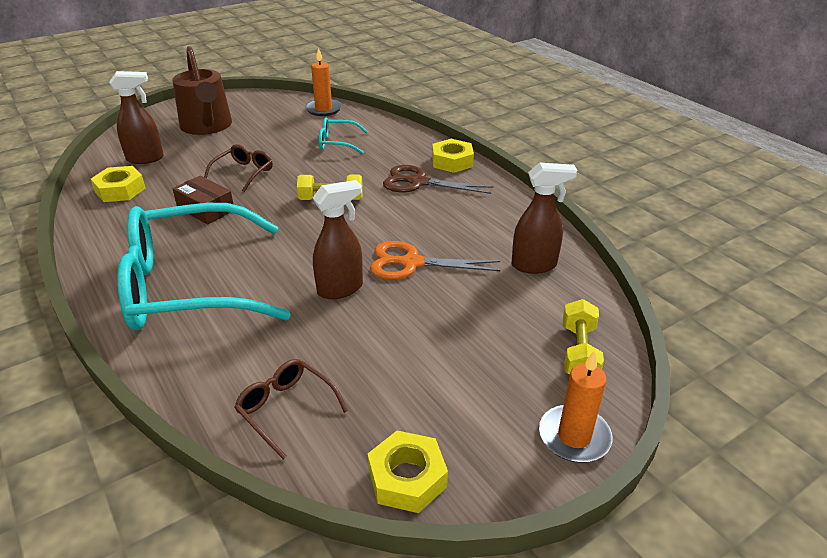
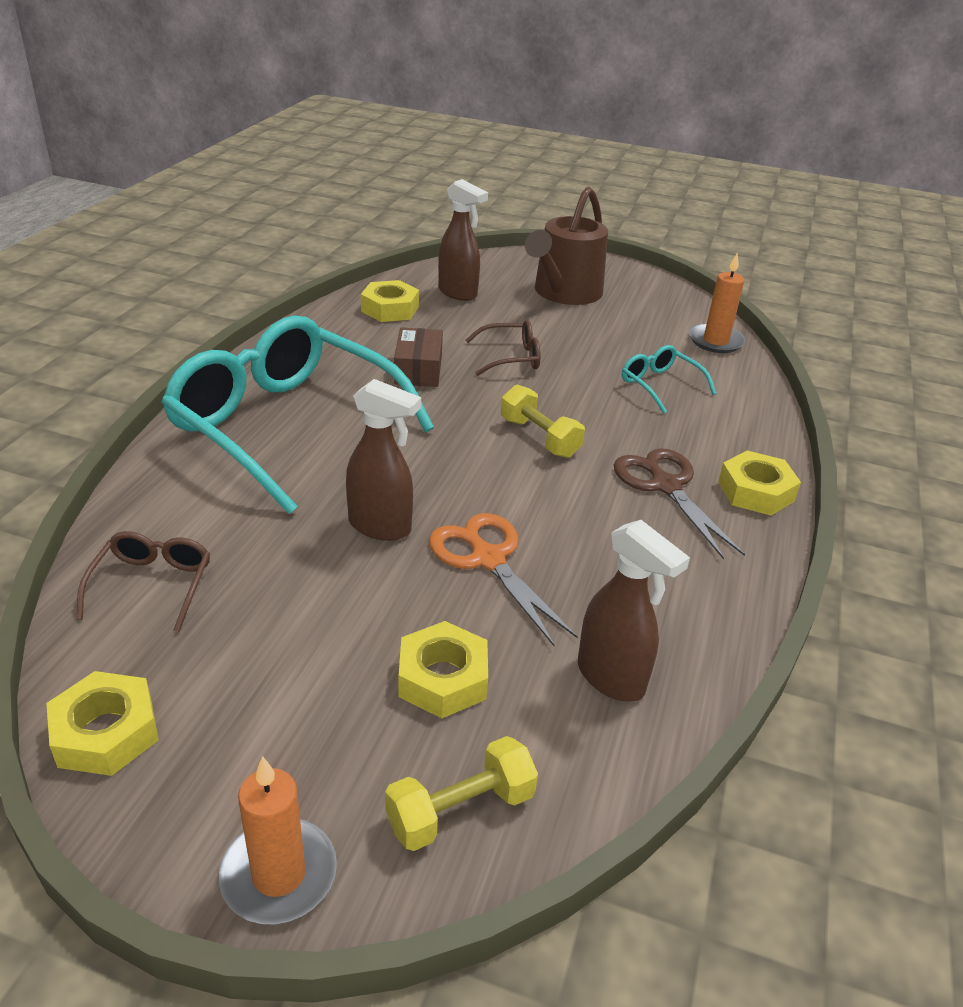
camera: 50 degrees right, 0 degrees up
none -> yellow nut [398,621,488,718]

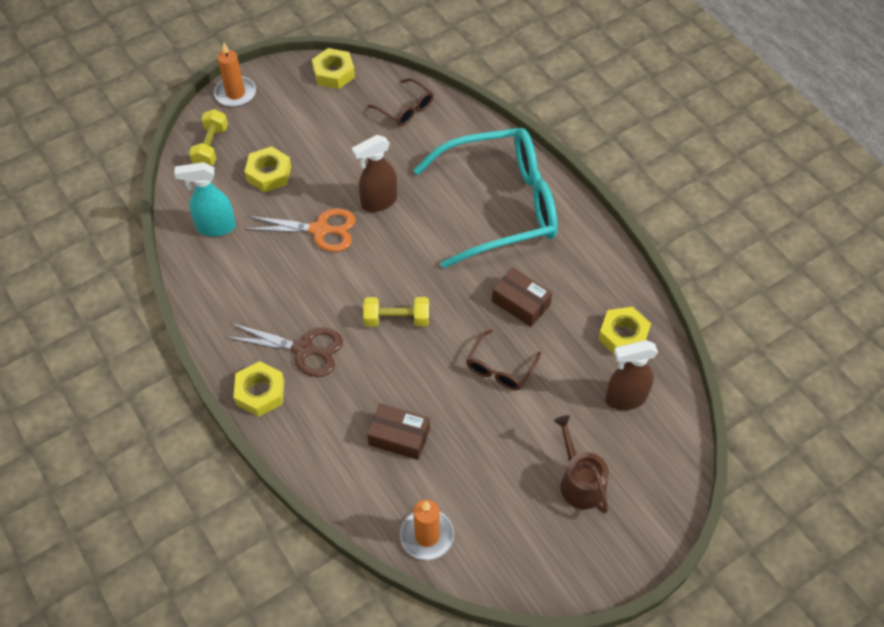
camera: 130 degrees right, 20 degrees up
brown watering can [525,187,608,305] -> brown watering can [554,415,609,514], size x0.65
brown spray bottle [578,520,690,702] -> turquoise spray bottle [174,162,236,236]
turquoise glasses [622,345,716,414] -> brown box [367,404,430,460]

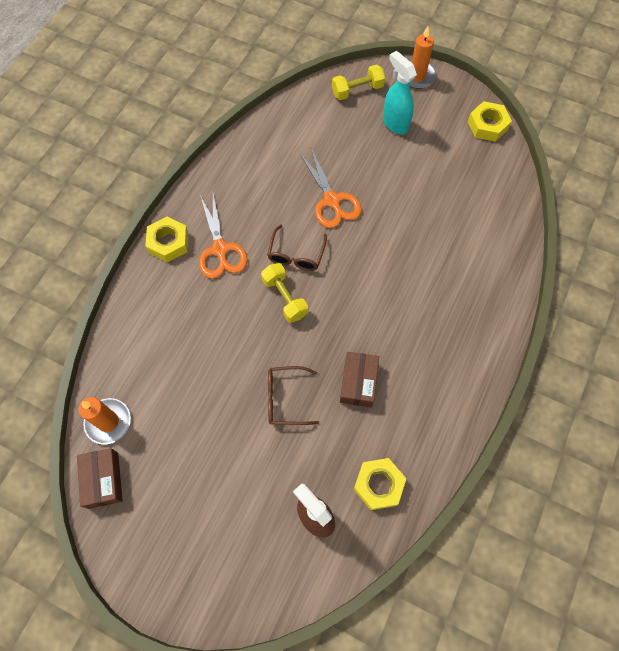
camera: 60 degrees right, 10 degrees up
turquoise spray bottle [174,162,236,236] -> turquoise spray bottle moved to [383,51,417,135]
brown scissors [225,323,343,377] -> orange scissors [199,194,248,279]
yellow nut [244,146,291,192] -> none
brown spray bottle [352,135,397,212] -> none
brown box [367,404,430,460] -> brown box moved to [77,448,123,509]
brown glasses [368,78,433,126] -> brown glasses moved to [267,225,327,271]
turquoise glasses [414,128,558,268] -> none
brown watering can [554,415,609,514] -> none

